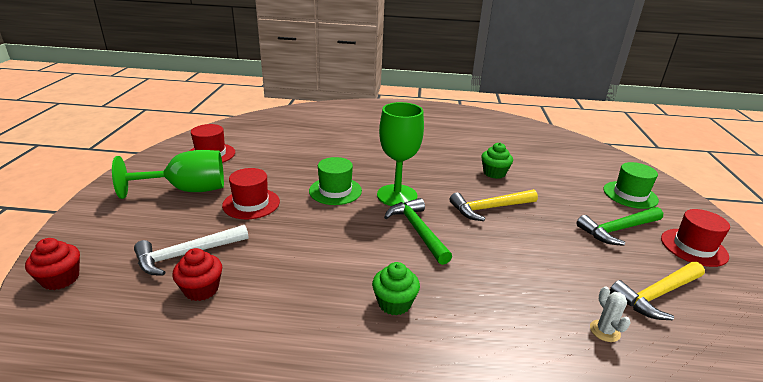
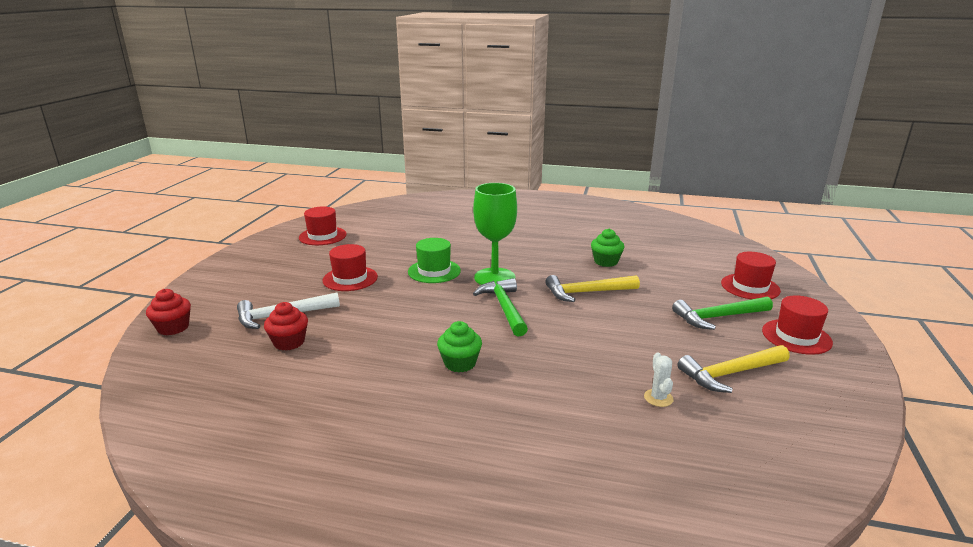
camera: 10 degrees right, 5 degrees down
green goblet [112,150,224,199] -> none
green hat [603,162,659,209] -> red hat [721,252,781,299]

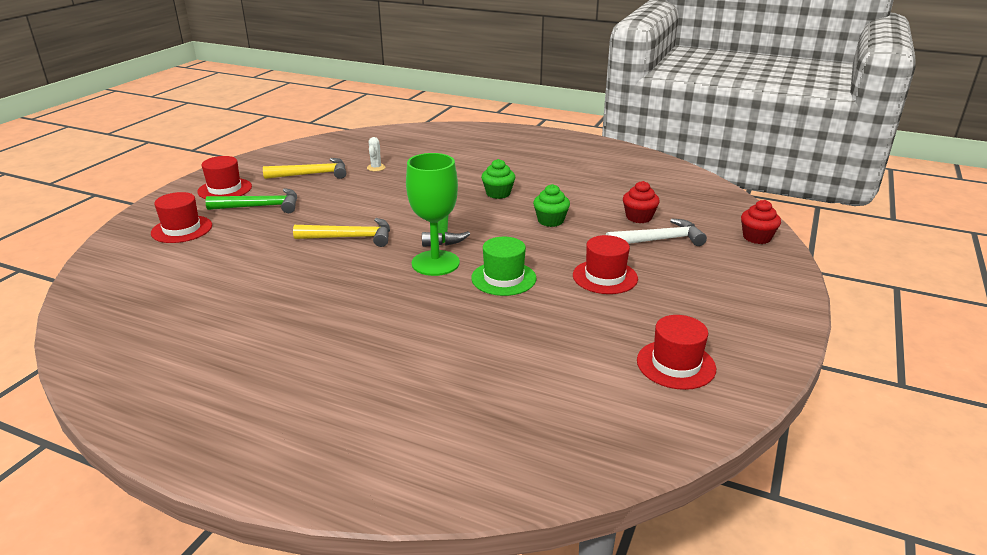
camera: 170 degrees left, 5 degrees up
green cupcake [591,229,624,267] -> green cupcake moved to [533,184,570,227]

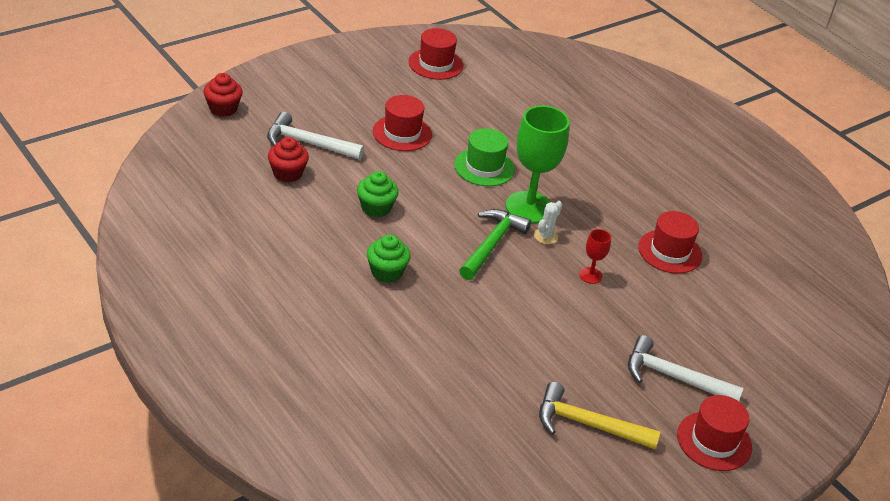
camera: 155 degrees left, 10 degrees up
red hat [151,192,212,243] -> red hat moved to [638,211,702,274]
green hammer [205,188,297,213] -> white hammer [628,335,744,401]
yellow hammer [293,218,390,247] -> red goblet [579,229,611,284]
white cactus [367,137,386,171] -> white cactus moved to [534,201,562,244]

